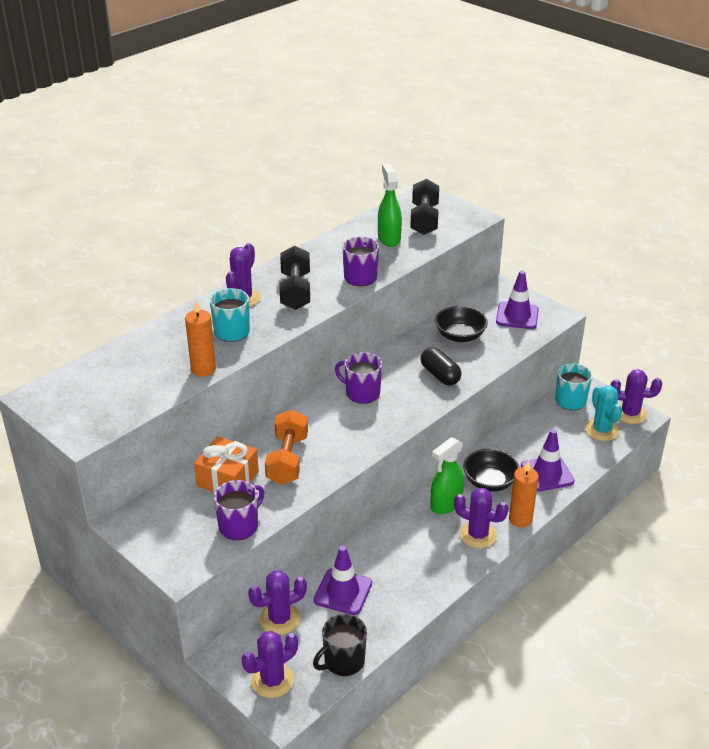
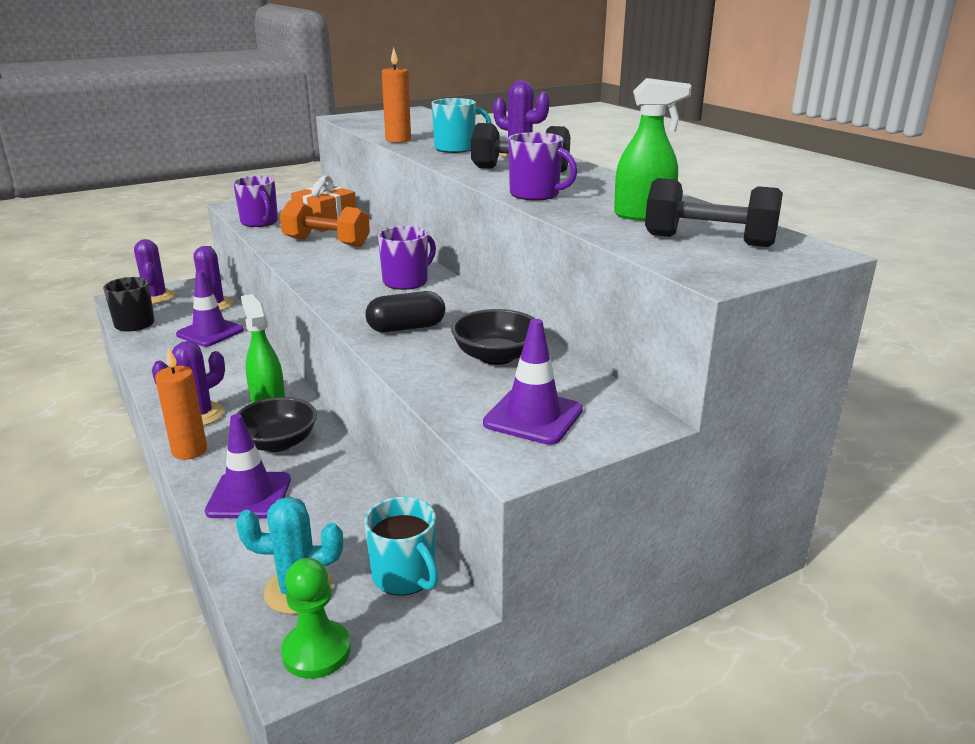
camera: 105 degrees right, 10 degrees down
purple cactus [611,369,662,424] -> green pawn [281,558,351,679]

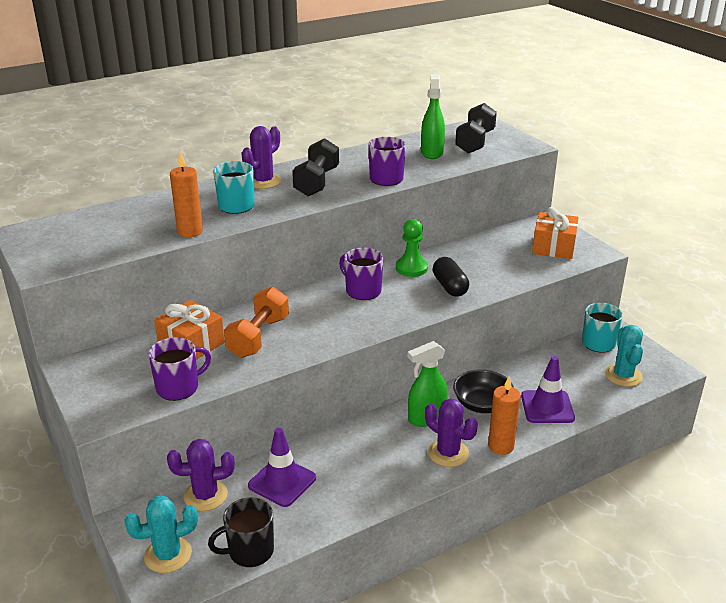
camera: 90 degrees left, 5 degrees up
purple cactus [134,239,175,304] -> turquoise cactus [124,496,198,573]
green pawn [281,558,351,679] -> green pawn moved to [396,219,428,277]
black bowl [451,309,536,365] -> none
purple traffic cone [483,319,583,445] -> orange gift [532,207,579,259]

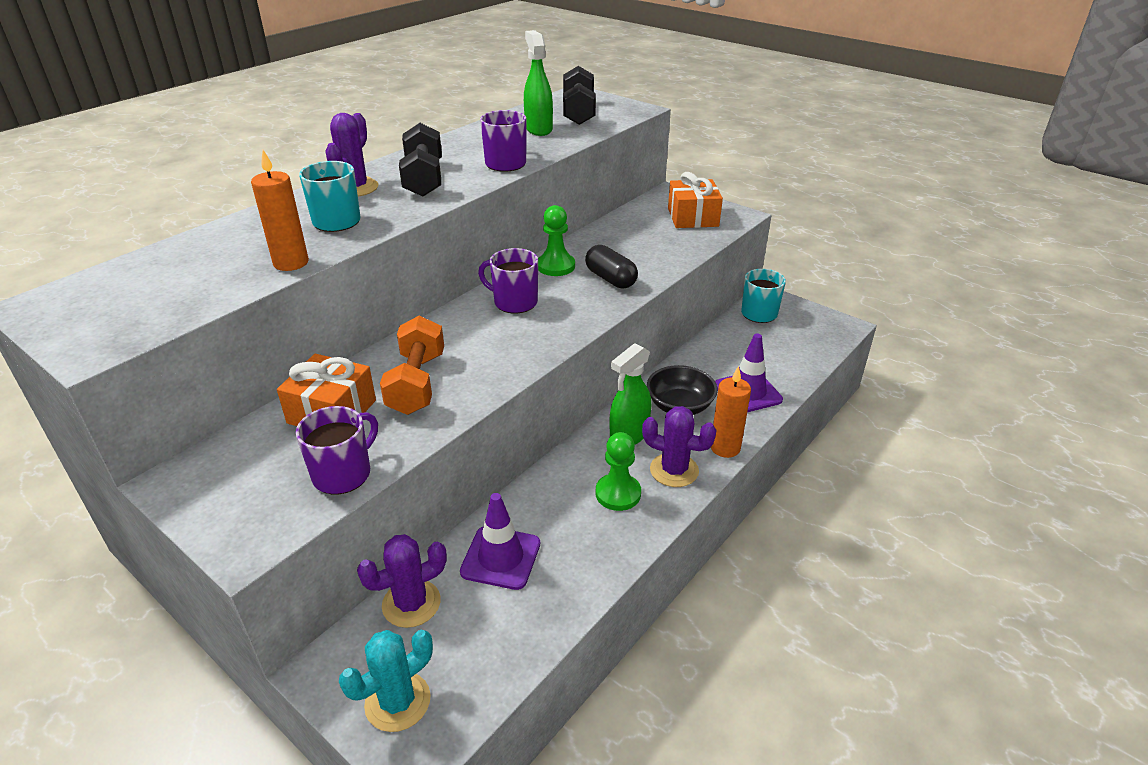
camera: 20 degrees left, 5 degrees up
black mug [208,497,274,567] -> none
turquoise cactus [605,325,643,387] -> none
none -> green pawn [596,432,641,511]

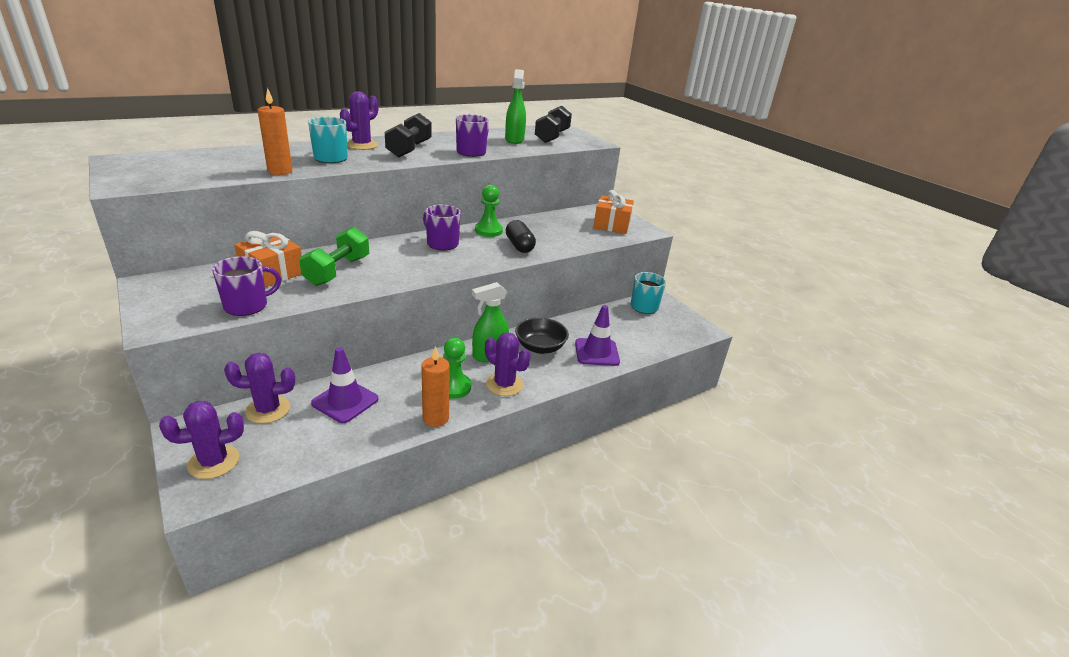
camera: 15 degrees right, 5 degrees down
turquoise cactus [339,630,433,732] -> purple cactus [159,401,244,479]
orange dumbbell [380,316,444,415] -> green dumbbell [299,227,369,286]
orange candle [711,366,751,458] -> orange candle moved to [421,346,450,427]

